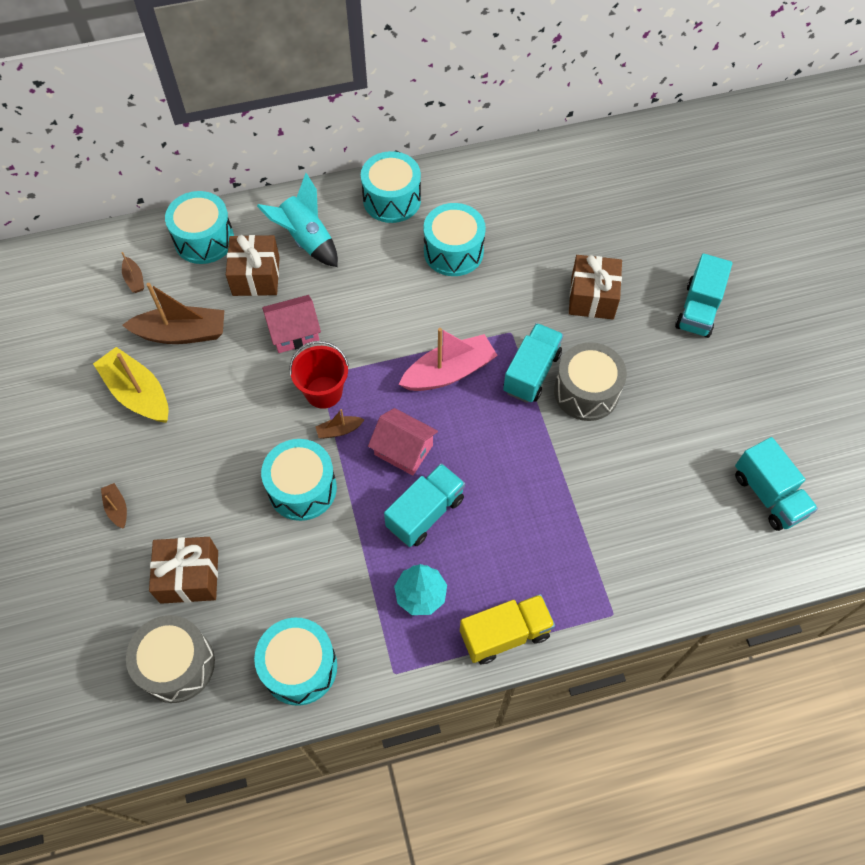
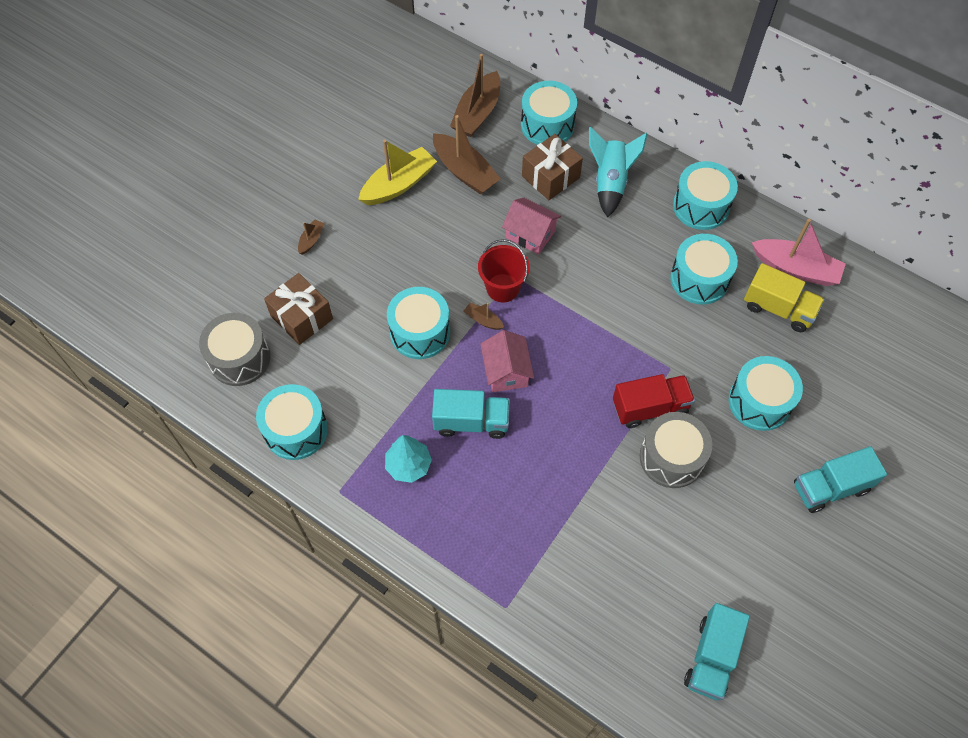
camera: 50 degrees right, 0 degrees up
yellow boat [93,347,169,423] -> yellow boat turned 45 degrees clockwise [358,139,437,205]
brown boat [121,252,144,293] -> brown boat [450,54,500,137], size x2.15
pink boat [399,328,498,391] -> pink boat moved to [751,219,846,286]
yellow truck [460,594,555,664] -> yellow truck moved to [744,263,825,332]
turquoise truck [503,323,564,403] -> red truck [613,374,695,428]
brown gift [569,255,622,319] -> turquoise drum [729,356,803,431]

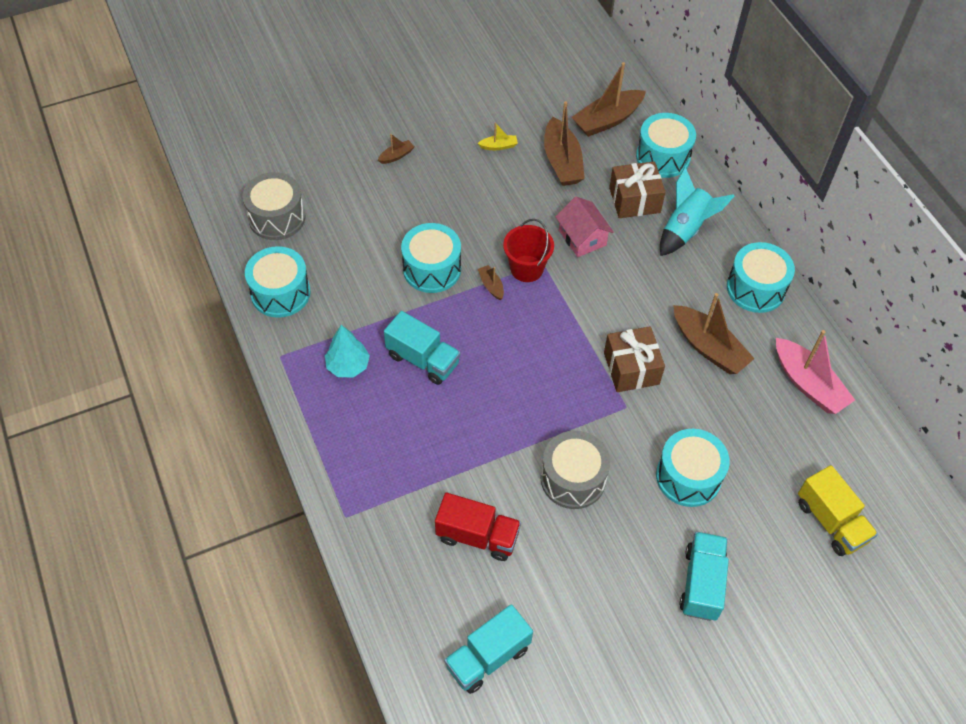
camera: 30 degrees right, 5 degrees down
brown gift [264,273,333,345] -> brown gift moved to [604,326,665,392]
yellow boat [358,139,437,205] -> yellow boat [477,123,518,150], size x0.47
pink house [481,330,534,392] -> none
red truck [613,374,695,428] -> red truck moved to [435,493,521,561]
turquoise drum [670,234,738,304] -> brown boat [673,293,755,374]
yellow truck [744,263,825,332] -> yellow truck moved to [798,465,878,556]
turquoise truck [794,446,887,513] -> turquoise truck turned 90 degrees clockwise [680,532,729,621]

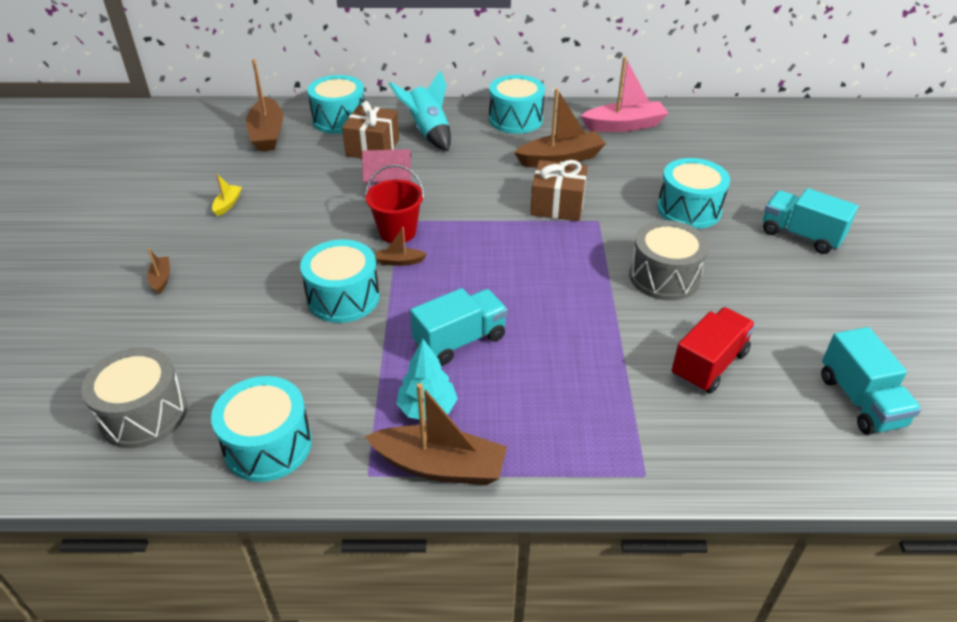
camera: 65 degrees left, 15 degrees down
brown boat [544,101,585,186] -> brown boat moved to [365,383,507,485]
yellow truck [798,465,878,556] -> none

